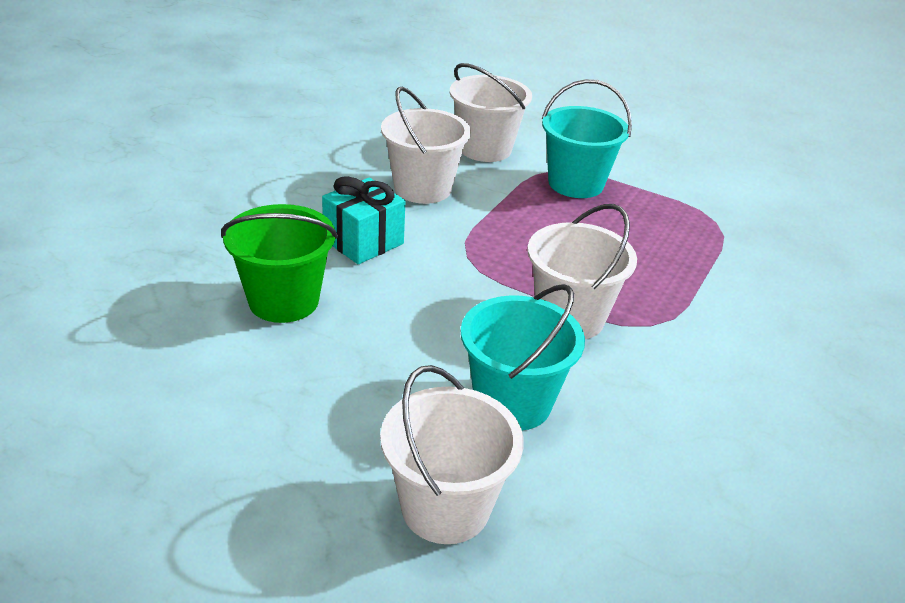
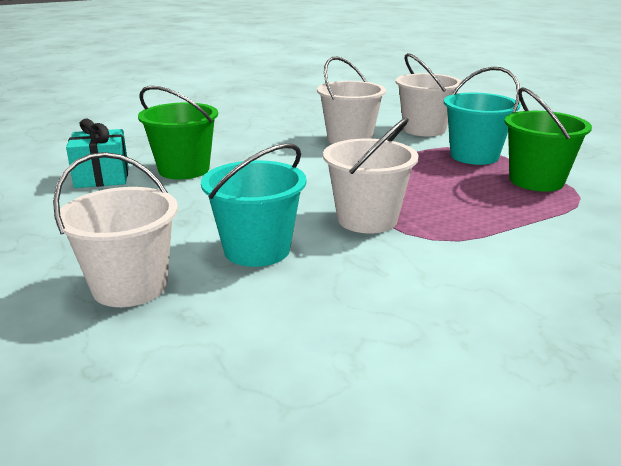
camera: 35 degrees right, 10 degrees down
turquoise gift [322,177,406,264] -> turquoise gift moved to [66,118,129,188]
none -> green bucket [504,87,592,192]

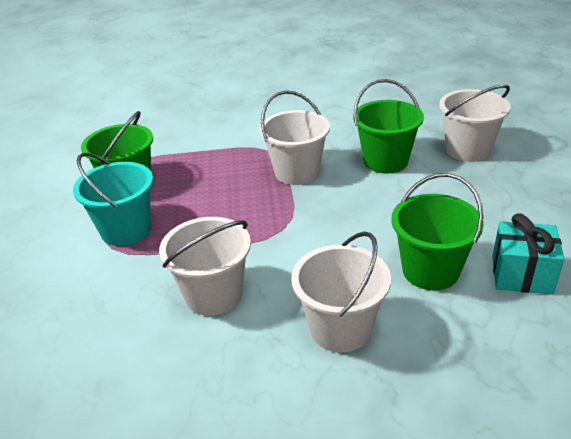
camera: 155 degrees left, 10 degrees up
turquoise bucket [201,143,306,267] -> green bucket [353,79,424,173]
white bucket [396,53,462,137] -> white bucket moved to [291,231,391,353]

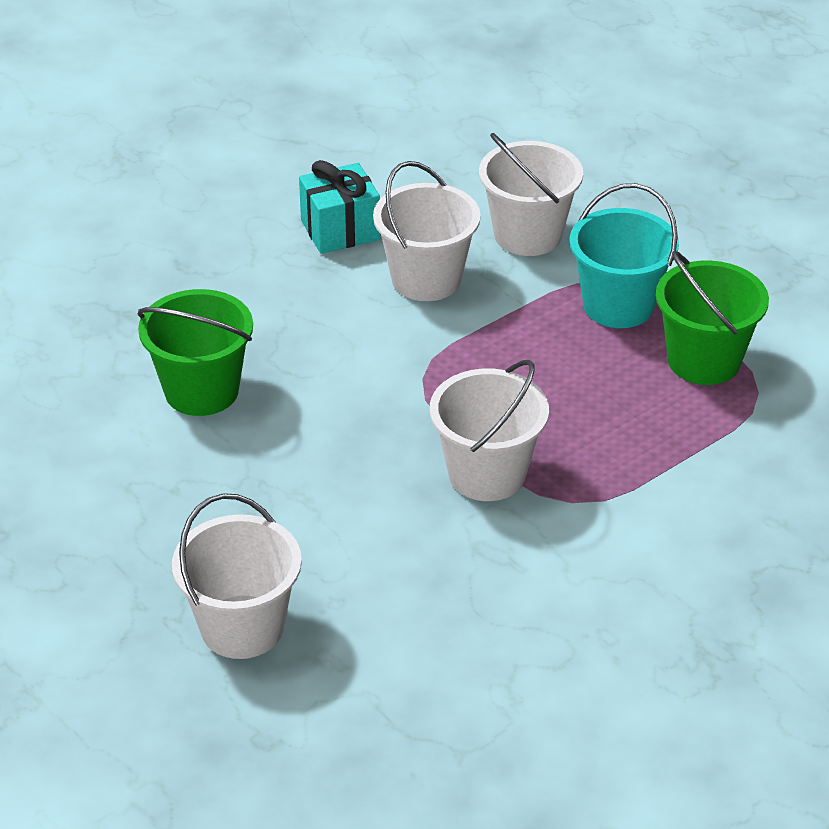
camera: 145 degrees right, 5 degrees up
white bucket [291,231,391,353] -> white bucket moved to [479,133,583,256]
green bucket [353,79,424,173] -> none
turquoise gift [492,214,564,295] -> turquoise gift moved to [299,160,380,254]

